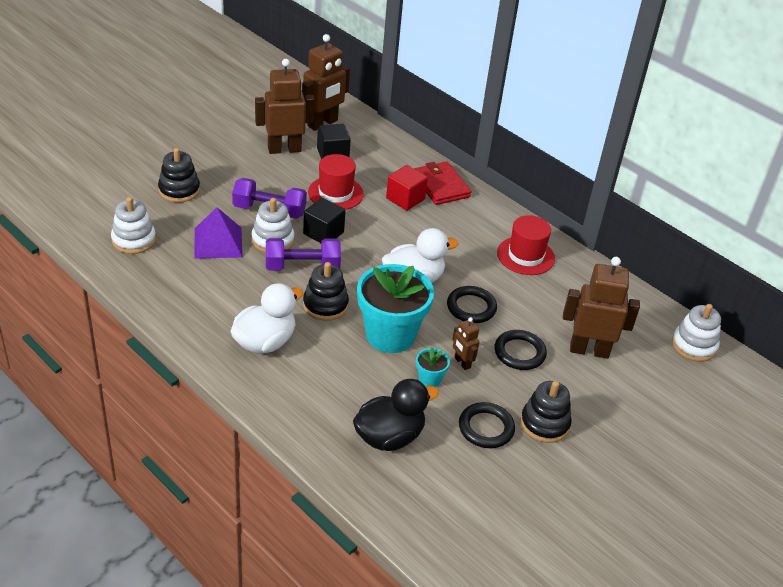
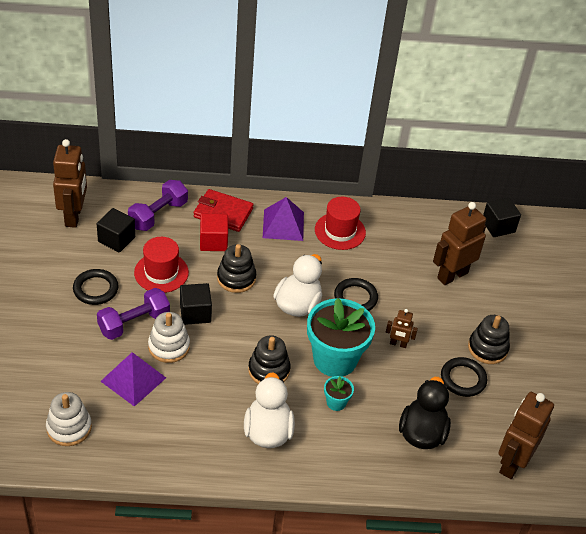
camera: 45 degrees left, 5 degrees up
black stacking toy [158,148,200,202] -> black stacking toy moved to [217,244,256,293]
brown robot [255,59,315,154] -> brown robot moved to [499,392,554,479]
purple dumbbell [266,238,341,271] -> purple dumbbell moved to [128,180,188,231]
turquoise flower pot [416,347,450,387] -> turquoise flower pot moved to [324,376,354,411]
black ring [494,330,547,370] -> black ring moved to [73,269,118,305]
white stacking toy [672,304,721,362] -> black cube [483,198,521,237]
none -> purple pyramid [263,197,304,241]

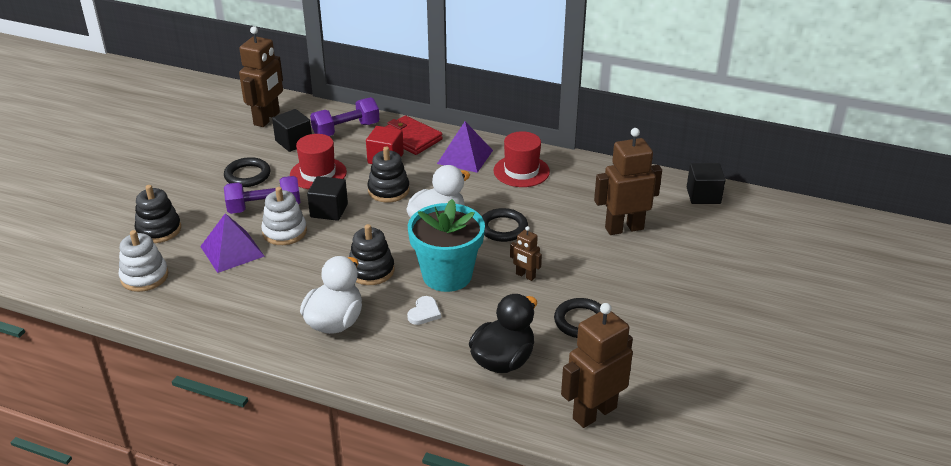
camera: 25 degrees right, 10 degrees down
turquoise flower pot [324,376,354,411] -> white heart [407,296,441,325]
black stacking toy [468,315,510,364] -> black stacking toy moved to [135,185,181,243]

